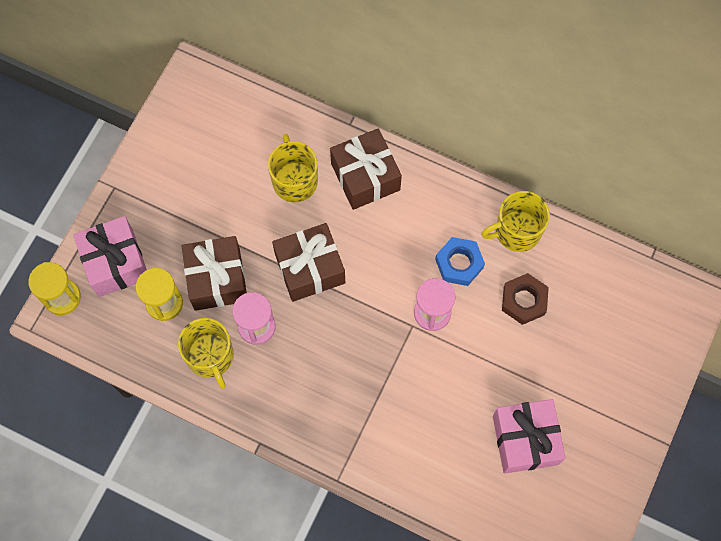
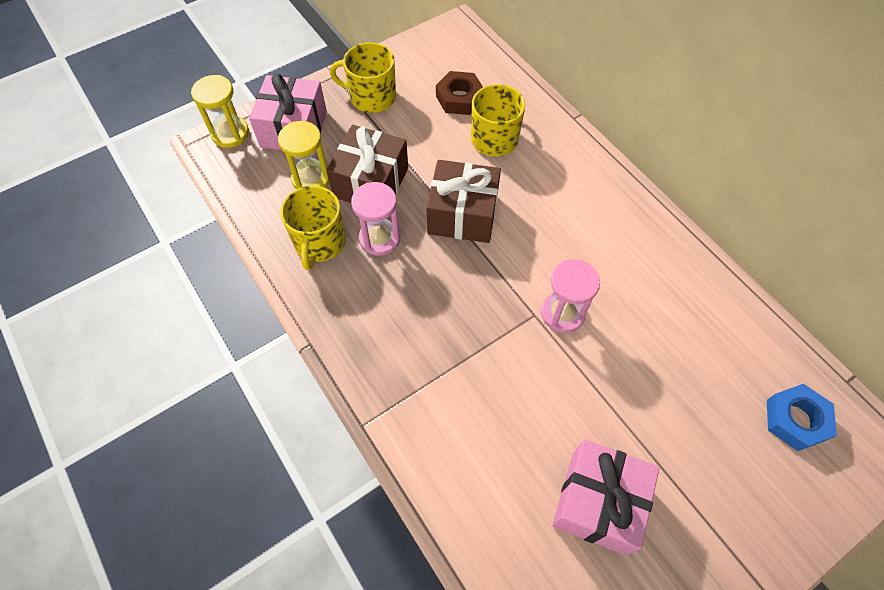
camera: 30 degrees right, 10 degrees down
brown gift [330,128,402,210] -> none
blue nut [435,237,485,286] -> blue nut moved to [767,384,837,451]
yellow mug [481,191,550,252] -> yellow mug moved to [330,42,396,113]
brown nut [502,273,549,325] -> brown nut moved to [436,71,483,115]

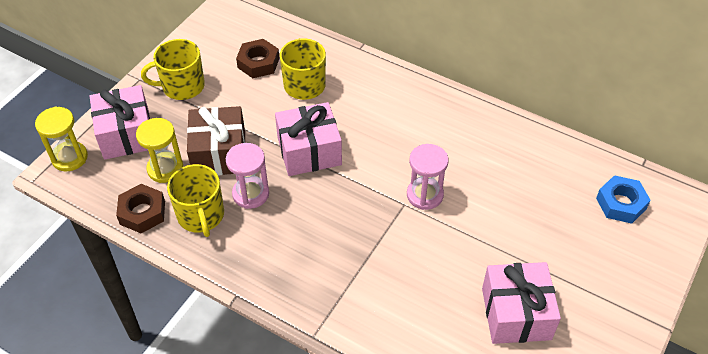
camera: 25 degrees left, 10 degrees down
brown gift [427,160,501,243] -> pink gift [275,102,342,176]
none -> brown nut [116,184,165,233]

